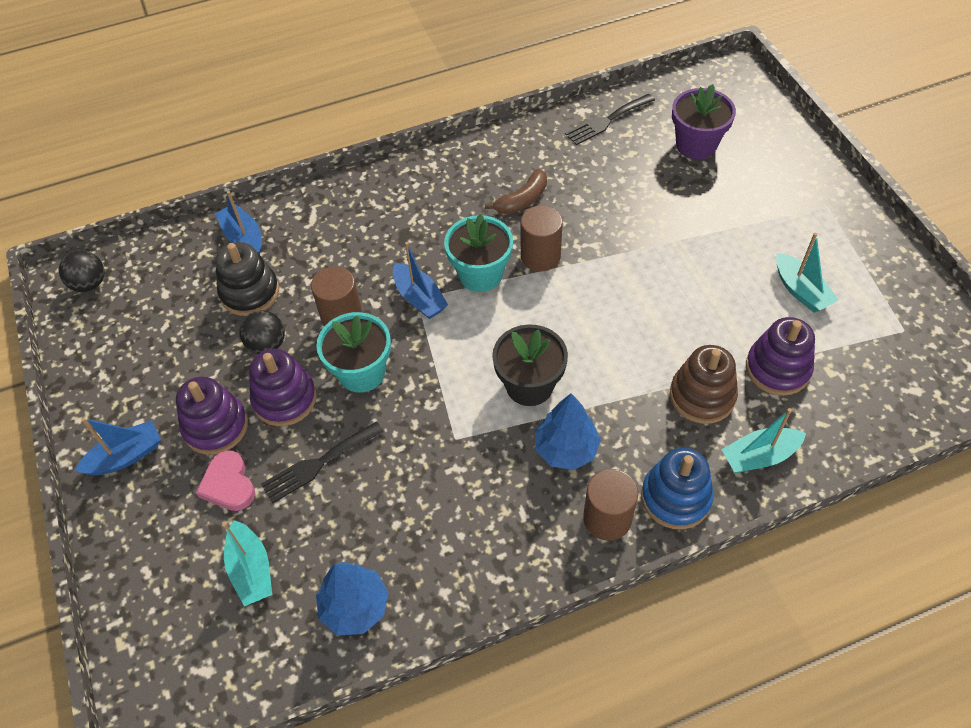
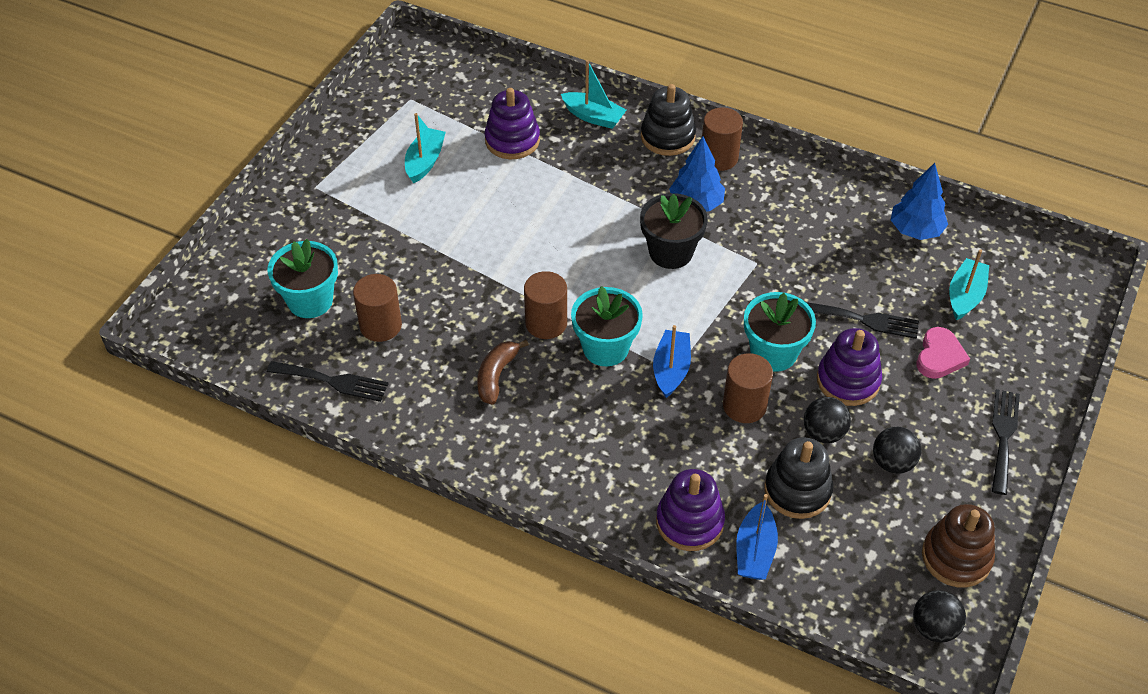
camera: 135 degrees left, 5 degrees down
blue boat [75,418,161,475] -> black fork [992,389,1020,495]
purple stacking toy [176,376,248,455] -> purple stacking toy moved to [656,469,725,551]
brown banana [485,169,547,214] -> brown banana turned 75 degrees counterclockwise [477,340,529,405]
blue stacking toy [641,448,714,529] -> black stacking toy [641,84,696,156]
brown stacking toy [670,345,738,424] -> brown stacking toy moved to [922,504,995,587]
purple flower pot [672,84,736,160] -> turquoise flower pot [268,239,338,318]
none -> brown cylinder [353,274,402,342]
none -> black ball [873,427,921,474]

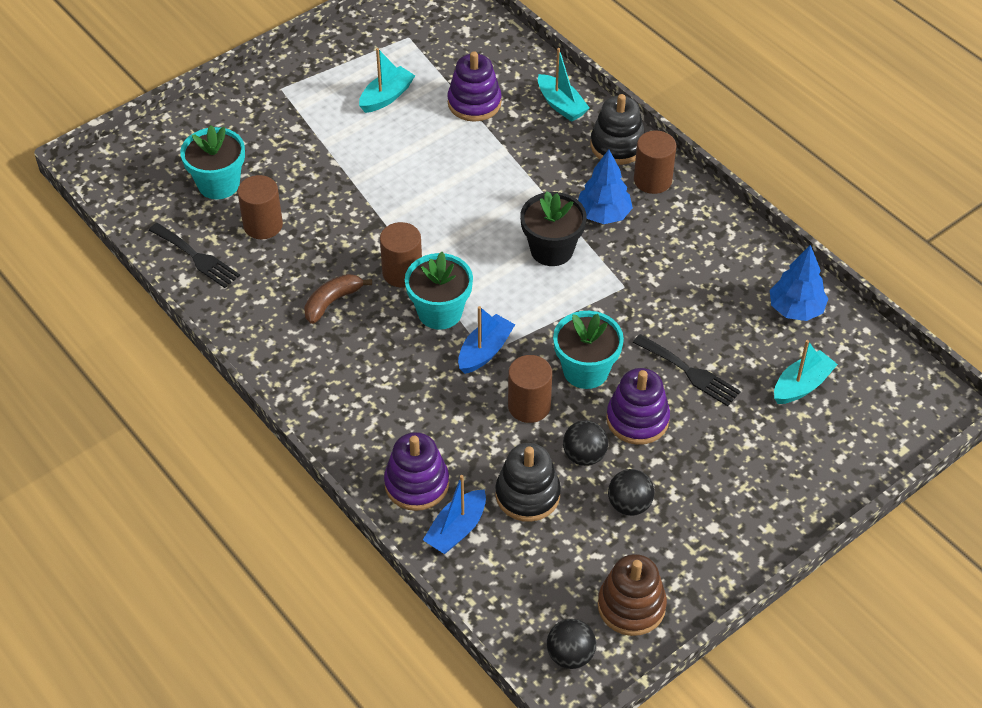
camera: 25 degrees right, 0 degrees up
pink heart [917,327,970,379] -> none
black fork [992,389,1020,495] -> none

